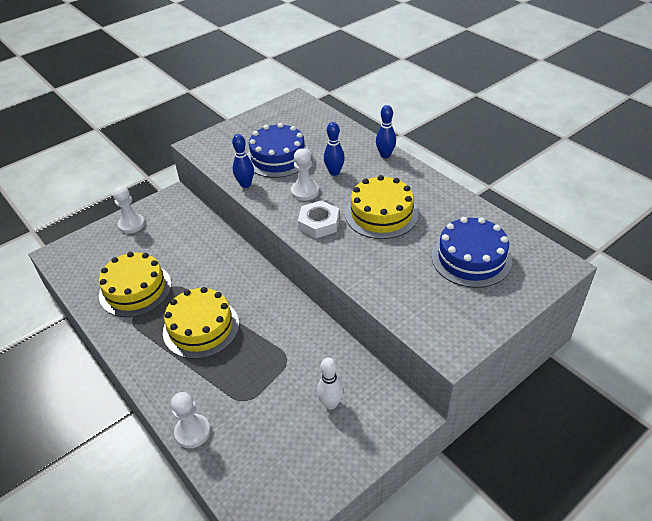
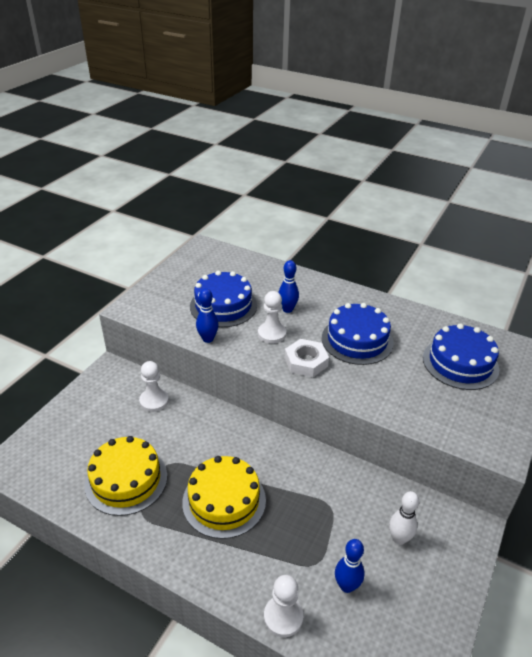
camera: 25 degrees left, 5 degrees down
white pawn [113,186,145,234] -> white pawn moved to [139,361,169,412]
yellow cake [345,175,418,239] -> blue cake [322,303,394,365]
blue bowling pin [376,105,396,158] -> blue bowling pin moved to [335,539,365,593]

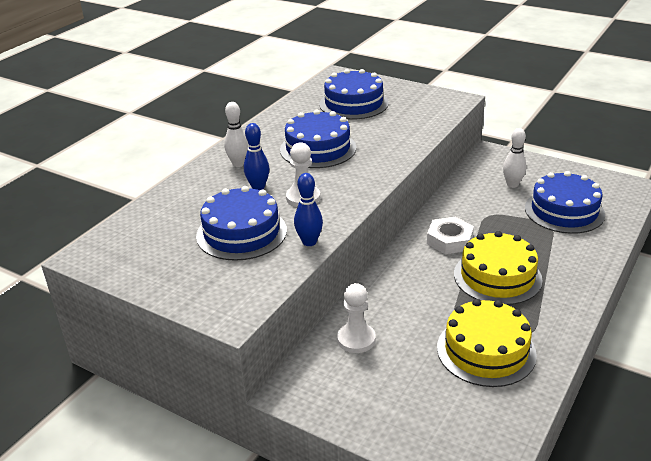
camera: 85 degrees left, 5 degrees down
white pawn [264,575,303,637] -> none
white nut [285,339,329,377] -> white nut moved to [427,217,474,254]
blue bowling pin [335,539,365,593] -> blue cake [525,171,605,234]
none -> white bowling pin [224,102,248,167]

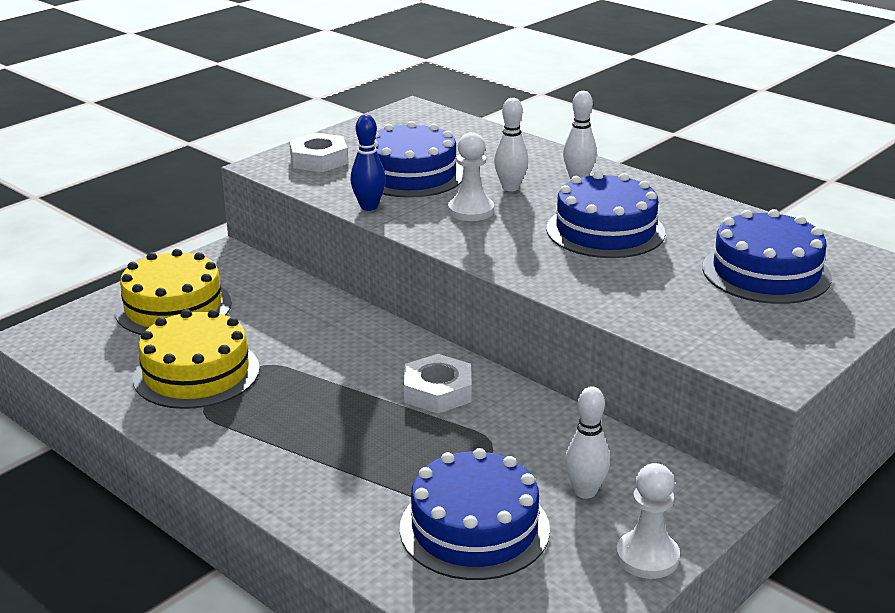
camera: 100 degrees right, 5 degrees down
blue bowling pin [244,123,269,190] -> white bowling pin [494,98,528,191]
white pawn [337,283,376,353] -> white pawn moved to [616,463,680,579]
yellow cake [454,231,543,305] -> yellow cake moved to [115,249,232,335]
none -> white nut [289,133,348,172]

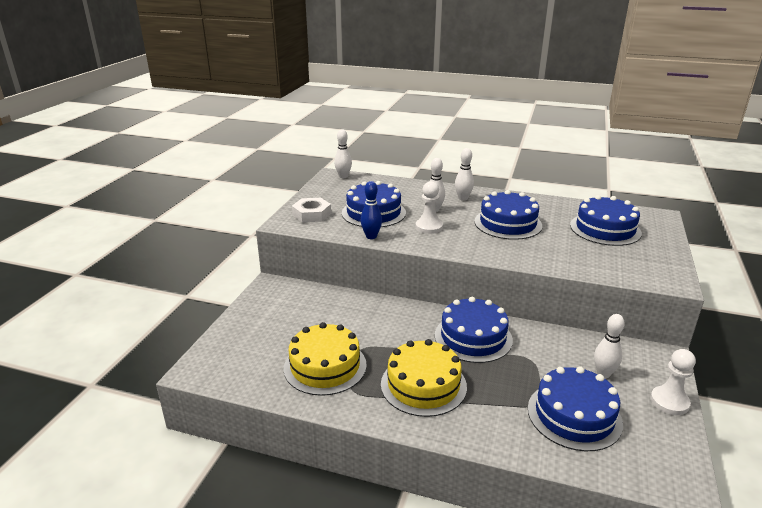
camera: 25 degrees left, 0 degrees up
yellow cake [115,249,232,335] -> yellow cake moved to [381,339,467,417]
white nut [404,354,472,414] -> blue cake [435,297,513,363]
none -> white bowling pin [334,129,352,178]

